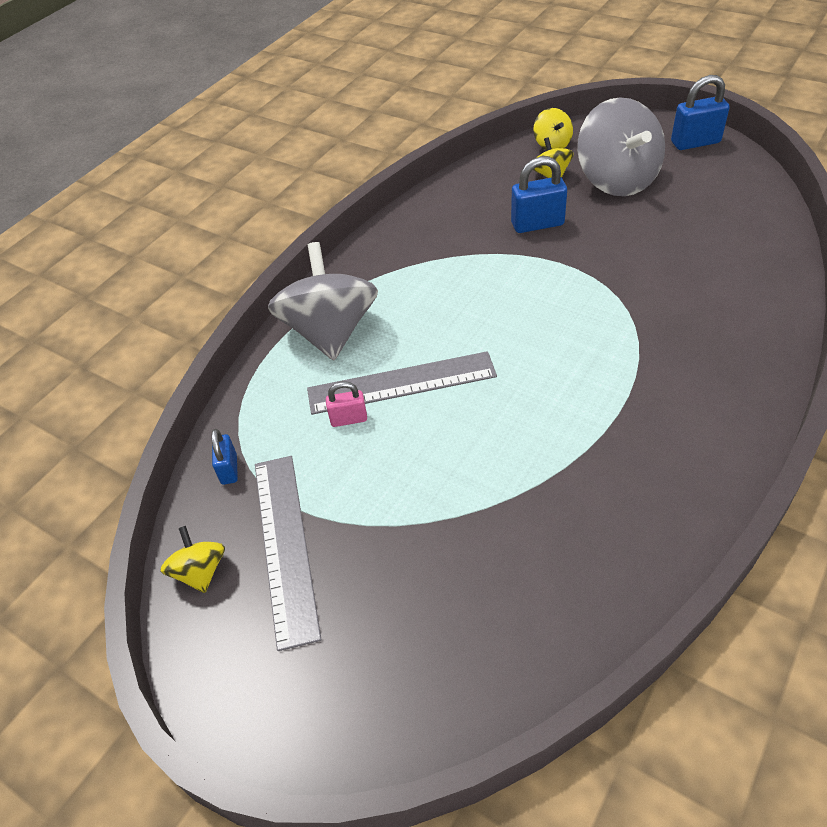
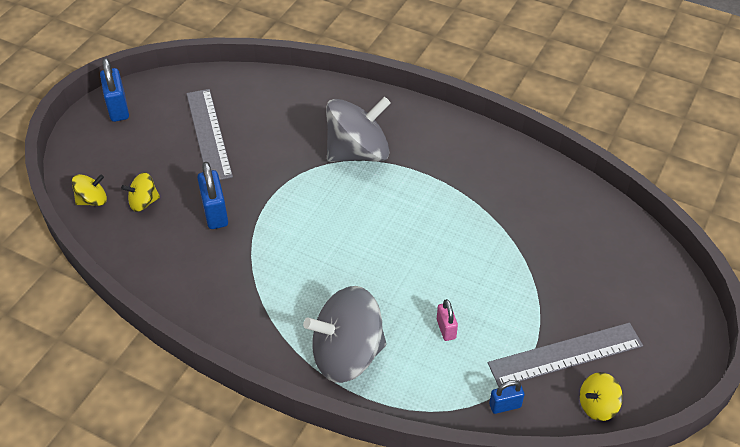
camera: 100 degrees left, 0 degrees up
grey ruler [307,351,497,415] -> grey ruler moved to [186,89,233,180]
grey spinning top [577,97,665,196] -> grey spinning top moved to [326,97,390,162]

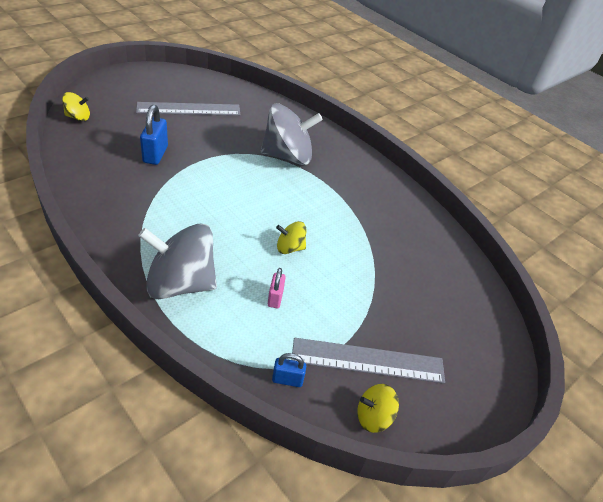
camera: 15 degrees right, 5 degrees down
blue padlock [100,58,129,122] -> none
yellow spinning top [121,173,160,212] -> yellow spinning top moved to [276,221,306,254]
grey ruler [186,89,233,180] -> grey ruler turned 75 degrees clockwise [136,102,241,116]

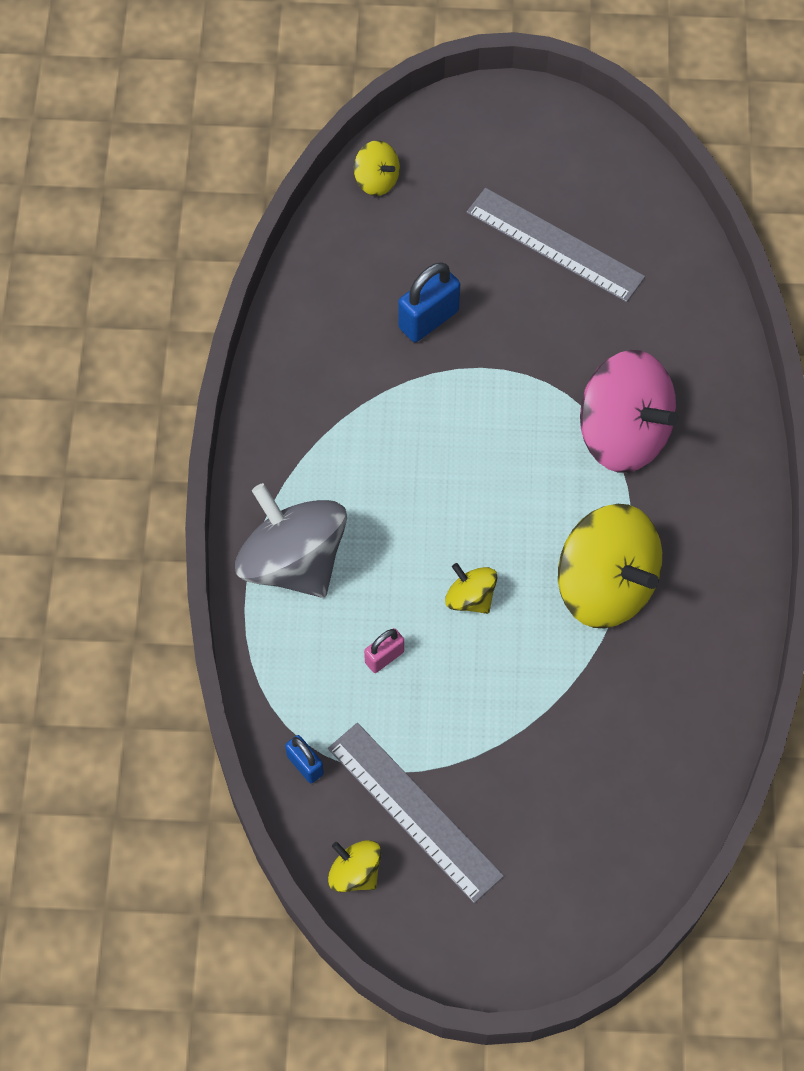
camera: 50 degrees right, 20 degrees up
grey spinning top [261,104,323,165] -> pink spinning top [580,350,678,473]
none -> yellow spinning top [558,504,662,628]

